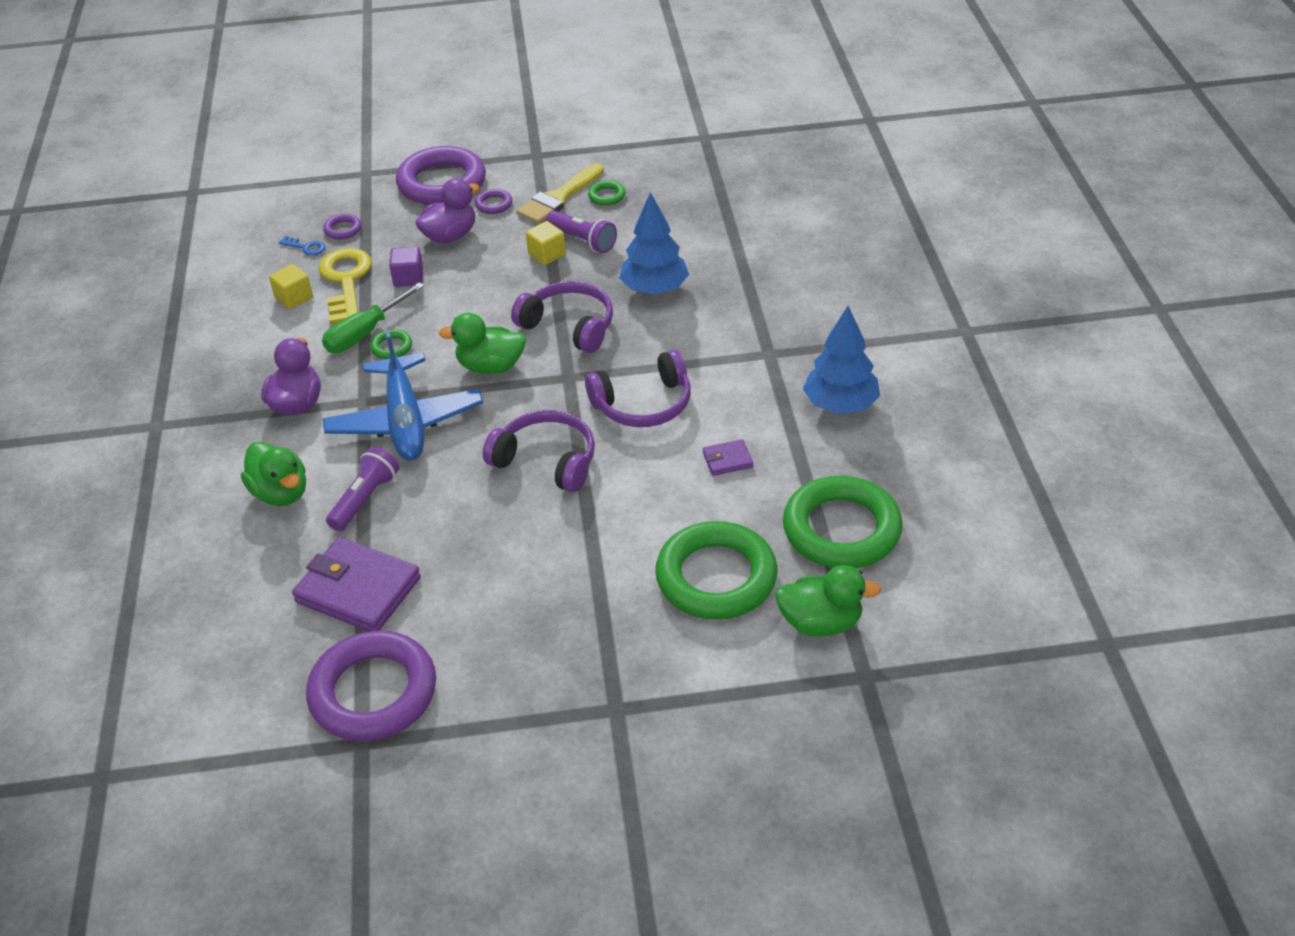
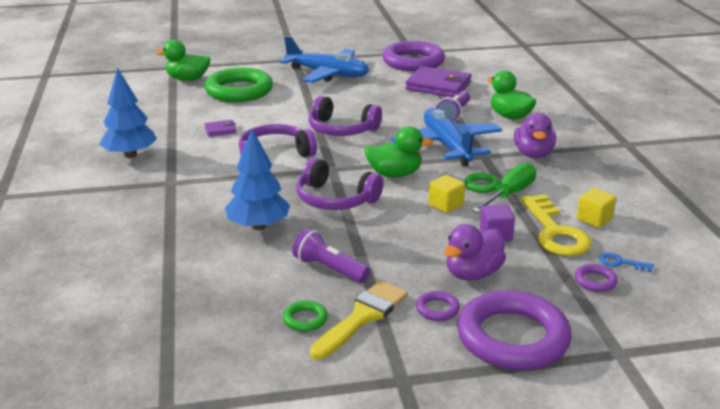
camera: 175 degrees right, 15 degrees down
yellow cube [526,221,566,265] -> yellow cube moved to [428,175,465,213]
green ring [783,476,903,568] -> none
none -> blue plane [280,36,369,83]

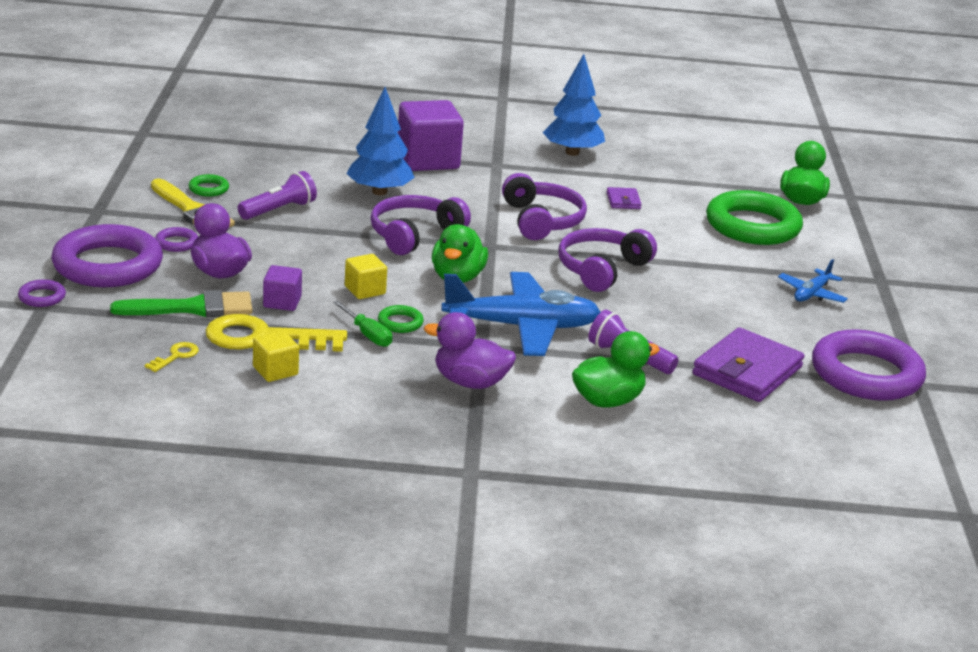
camera: 100 degrees right, 0 degrees up
blue plane [280,36,369,83] -> blue plane [778,259,848,303], size x0.49
green screwdriver [472,162,536,213] -> green screwdriver [333,301,392,347], size x0.65
purple ring [575,264,618,292] -> purple ring moved to [18,279,66,307]
blue key [599,253,653,272] -> yellow key [145,342,199,372]
none -> green brush [110,290,253,317]
none -> purple cube [398,100,464,171]

